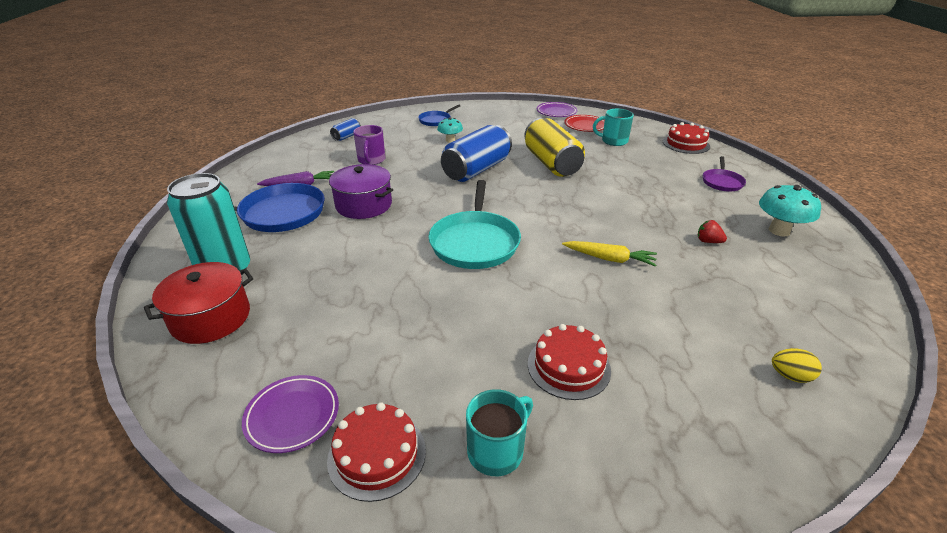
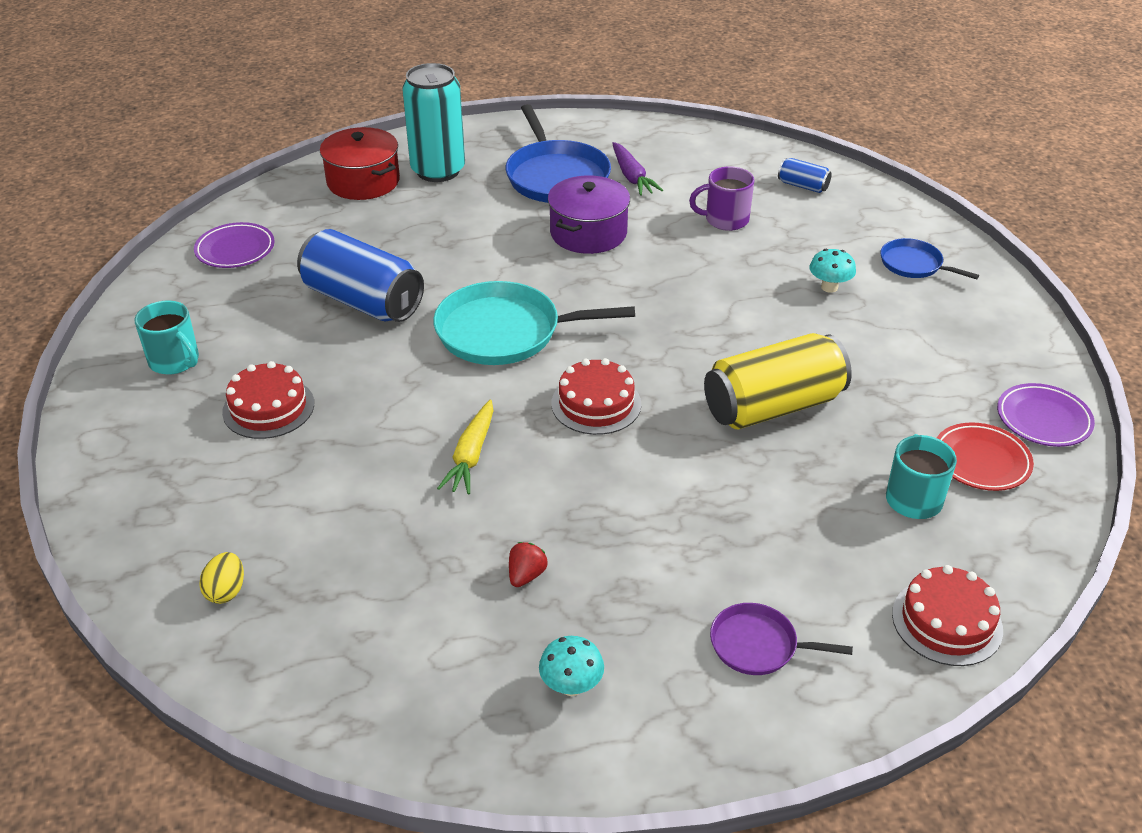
camera: 85 degrees right, 5 degrees up
red cake [327,402,426,502] -> red cake moved to [551,358,641,435]
blue can [441,125,512,182] -> blue can moved to [297,229,424,322]
turquoise mushroom [759,185,821,236] -> turquoise mushroom [539,636,604,696], size x0.63

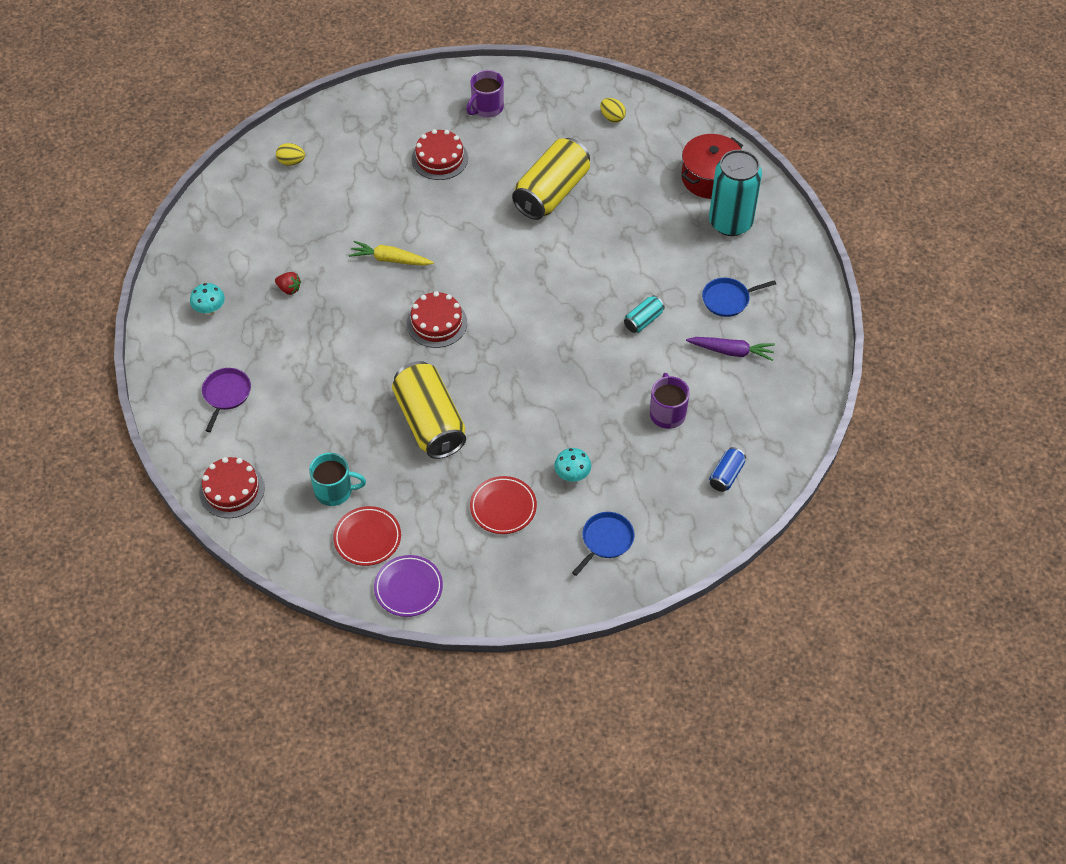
camera: 90 degrees right, 15 degrees up
turquoise mug [135,300,199,375] -> purple mug [466,70,504,118]
purple plate [194,222,275,268] -> yellow egg [600,98,626,123]
blue can [297,229,424,322] -> yellow can [512,138,590,220]
turquoise pan [433,281,635,365] -> none
blue pan [506,104,611,203] -> blue pan [702,278,776,317], size x0.53
purple pot [548,175,630,254] -> turquoise can [624,296,665,333]
purple carrot [612,142,663,196] -> purple carrot turned 150 degrees counterclockwise [686,337,775,361]
none -> red plate [470,476,537,534]

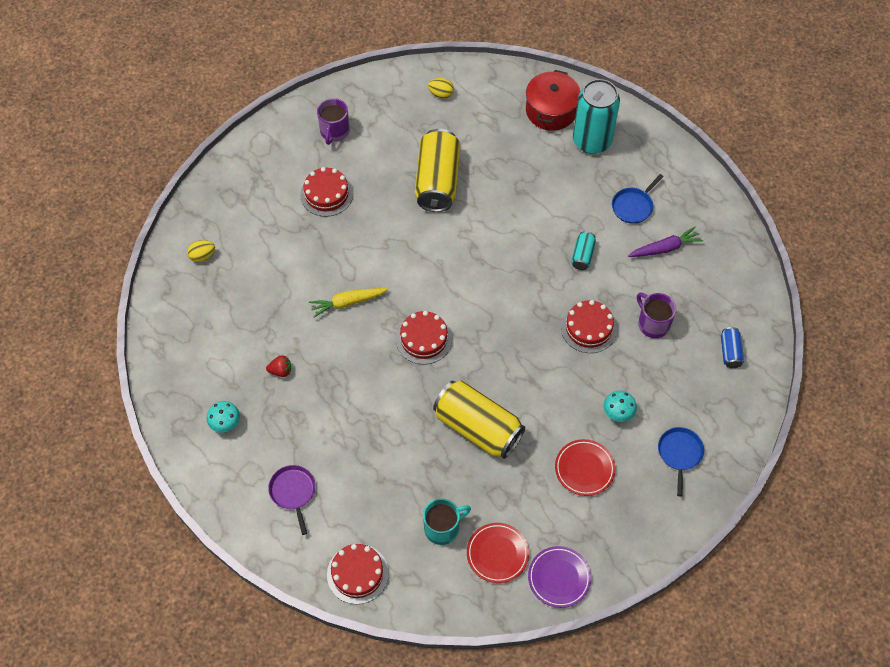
camera: 30 degrees left, 5 degrees up
none -> red cake [561,300,617,353]

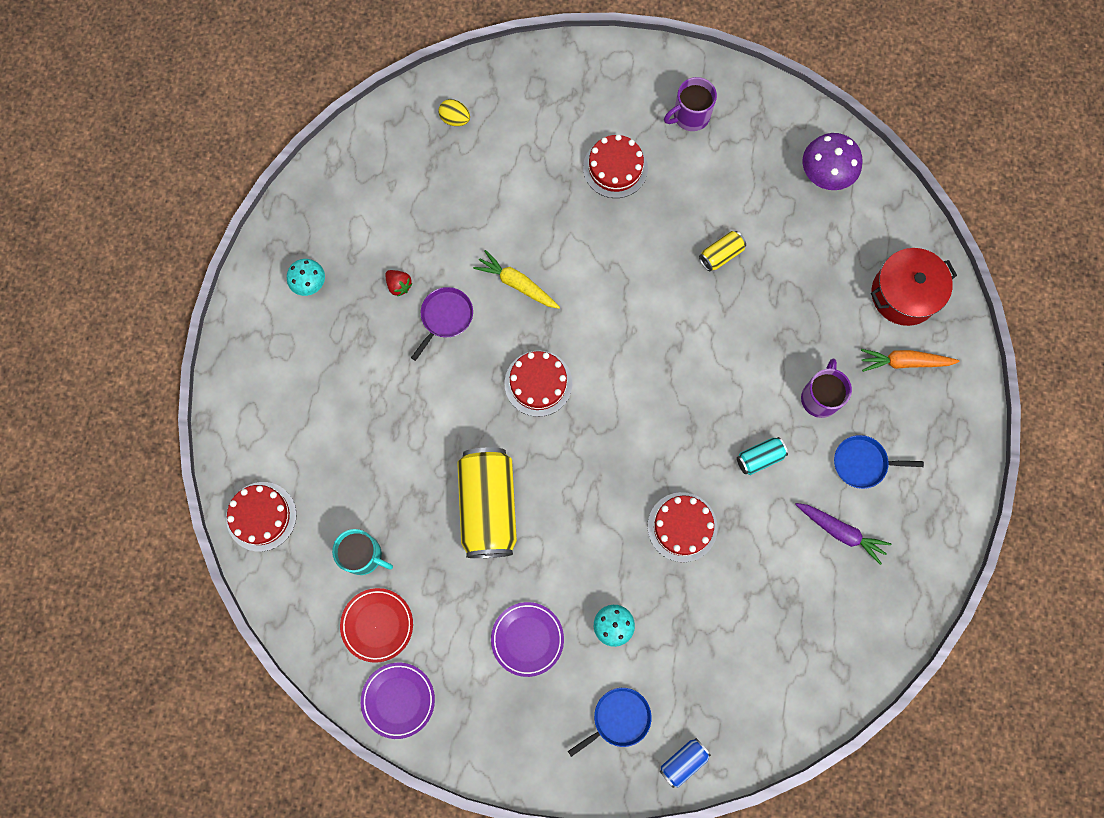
camera: 50 degrees right, 15 degrees up
purple pan [268,465,315,535] -> purple pan moved to [411,287,473,361]
yellow can [415,129,460,212] -> yellow can [699,231,746,271], size x0.46
yellow egg [428,78,454,99] -> purple mushroom [803,133,862,190]
red plate [555,439,616,496] -> purple plate [491,602,564,677]
turquoise can [573,79,620,154] -> orange carrot [861,349,960,372]
purple mug [637,293,676,338] -> purple mug moved to [801,358,852,418]
blue can [721,327,744,368] -> blue can moved to [659,738,711,788]

